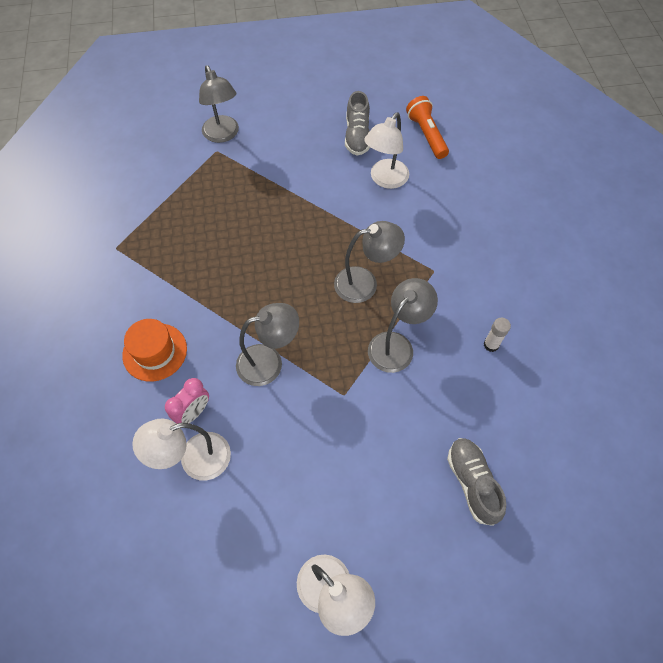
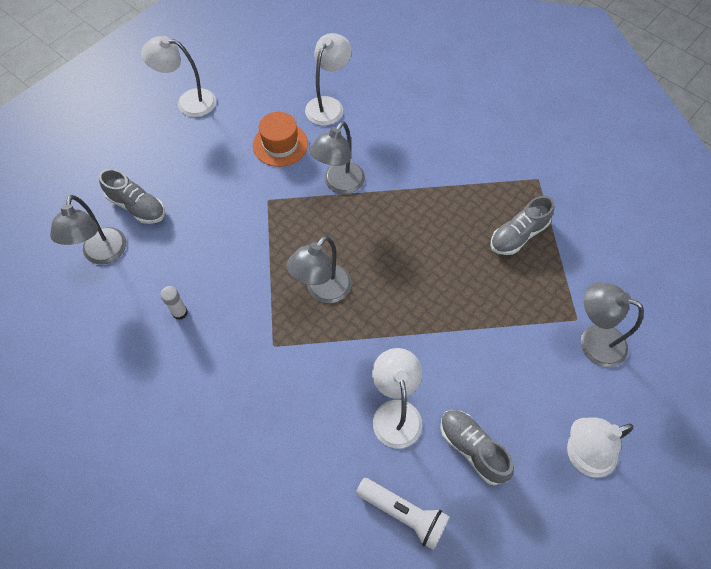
camera: 140 degrees right, 0 degrees up
orange hat [122,319,187,381] -> orange hat moved to [253,112,308,167]
pink clock [165,378,209,424] -> none
grey lamp [368,278,438,373] -> grey lamp moved to [50,195,126,264]
orange flashlight [406,96,449,159] -> white flashlight [356,478,450,550]
none -> grey shoe [490,196,554,255]
none -> white lamp [567,417,634,478]

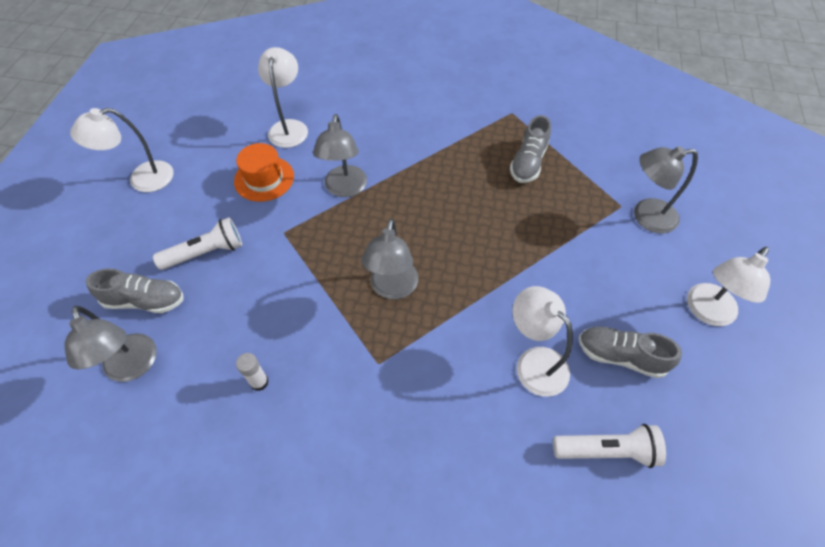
camera: 30 degrees left, 5 degrees down
none -> white flashlight [153,217,242,270]

